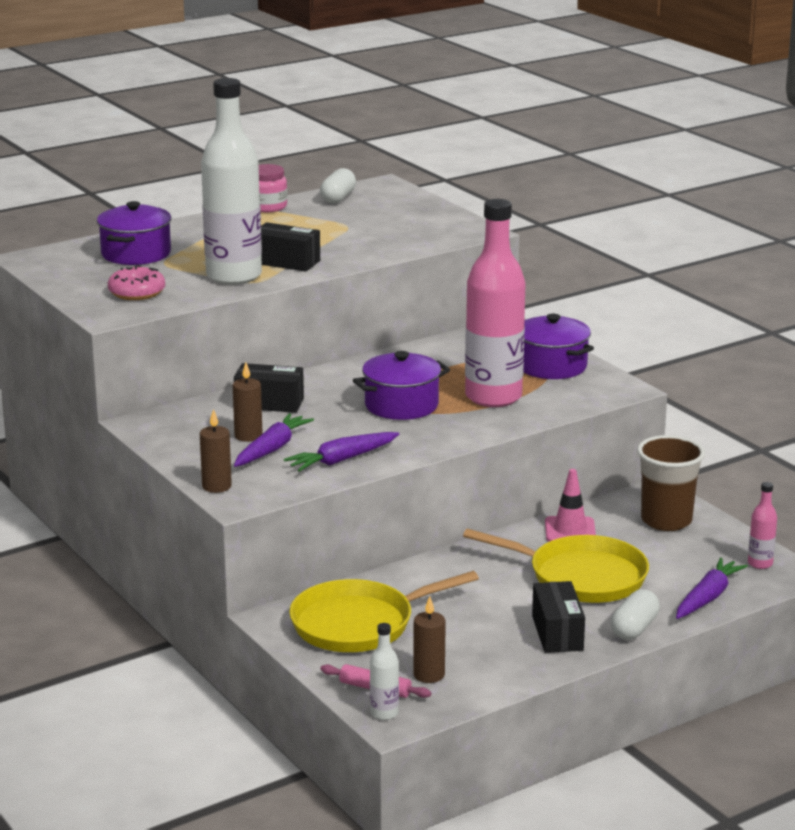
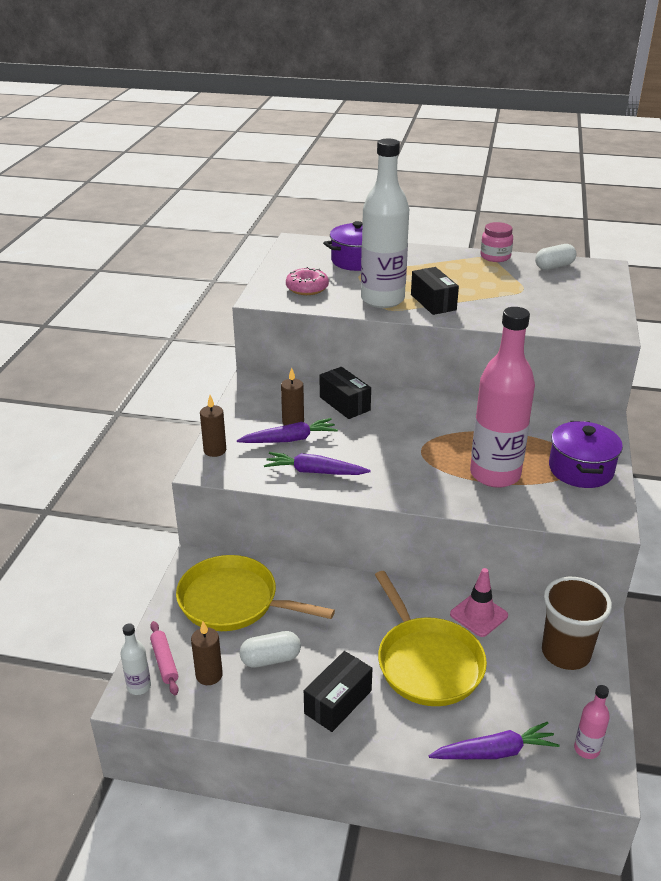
camera: 45 degrees right, 10 degrees up
purple pot [353,351,450,420] -> none
white capsule [611,589,660,640] -> white capsule moved to [240,631,301,668]

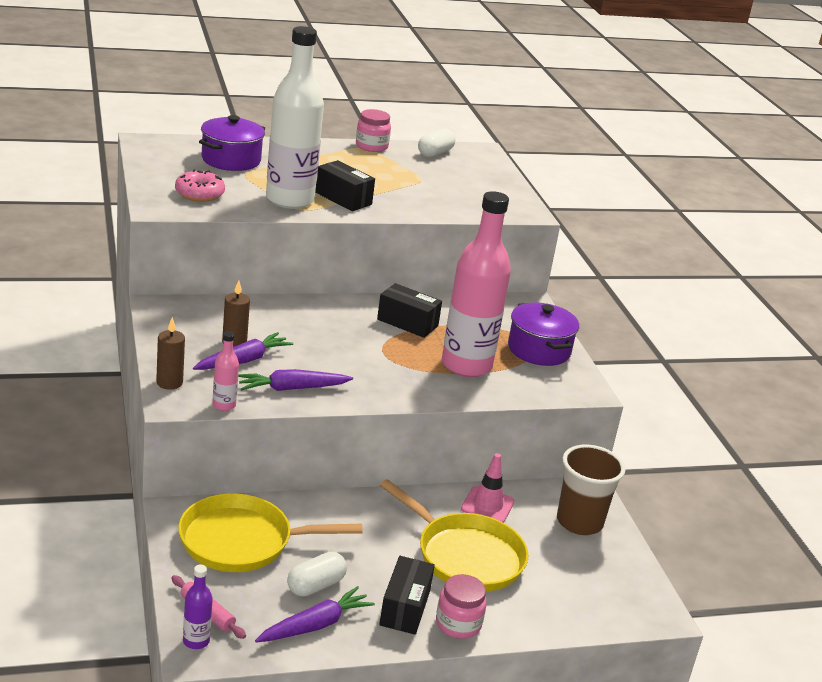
camera: 30 degrees left, 5 degrees down
white bottle [120,623,151,695] -> purple bottle [183,565,213,649]
brown candle [191,621,223,685] -> none
black box [320,367,371,419] -> black box moved to [377,283,442,338]
purple carrot [429,722,560,759] -> purple carrot moved to [255,586,375,643]
pink bottle [574,685,610,759] -> pink bottle moved to [213,331,239,411]
none -> pink jar [436,574,487,639]

